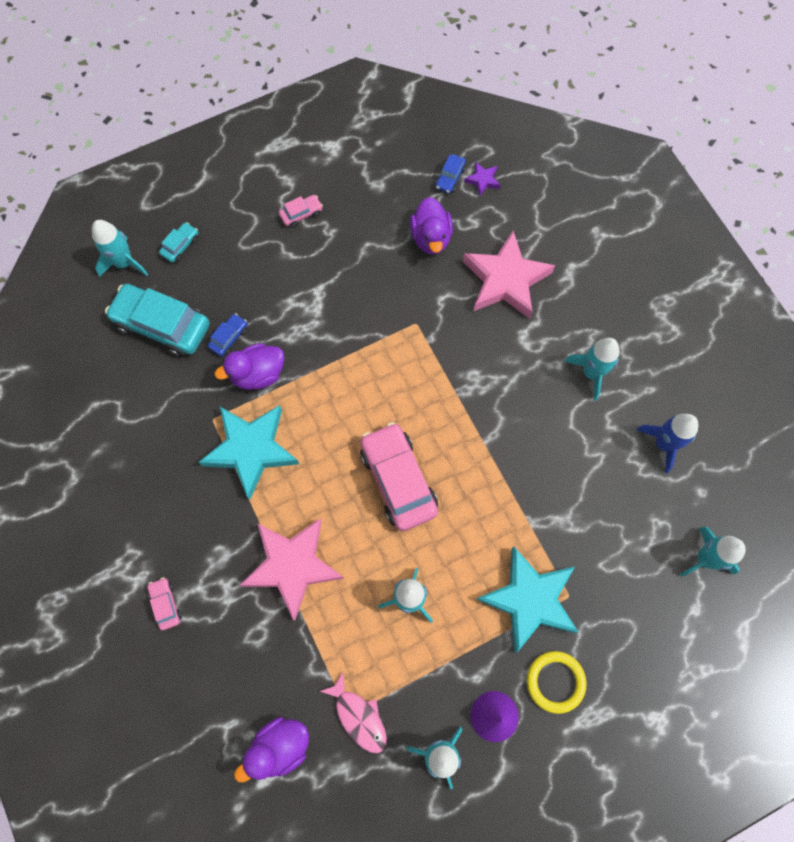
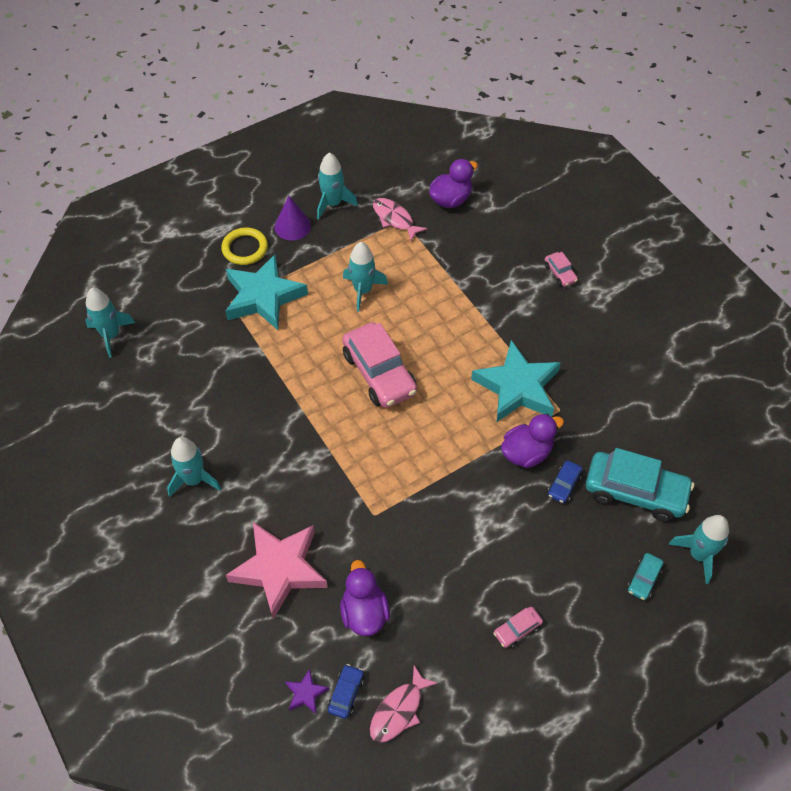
camera: 175 degrees right, 15 degrees down
pink star [240,518,344,620] -> none
blue rocket [636,414,698,473] -> none
none -> pink fish [370,665,438,743]

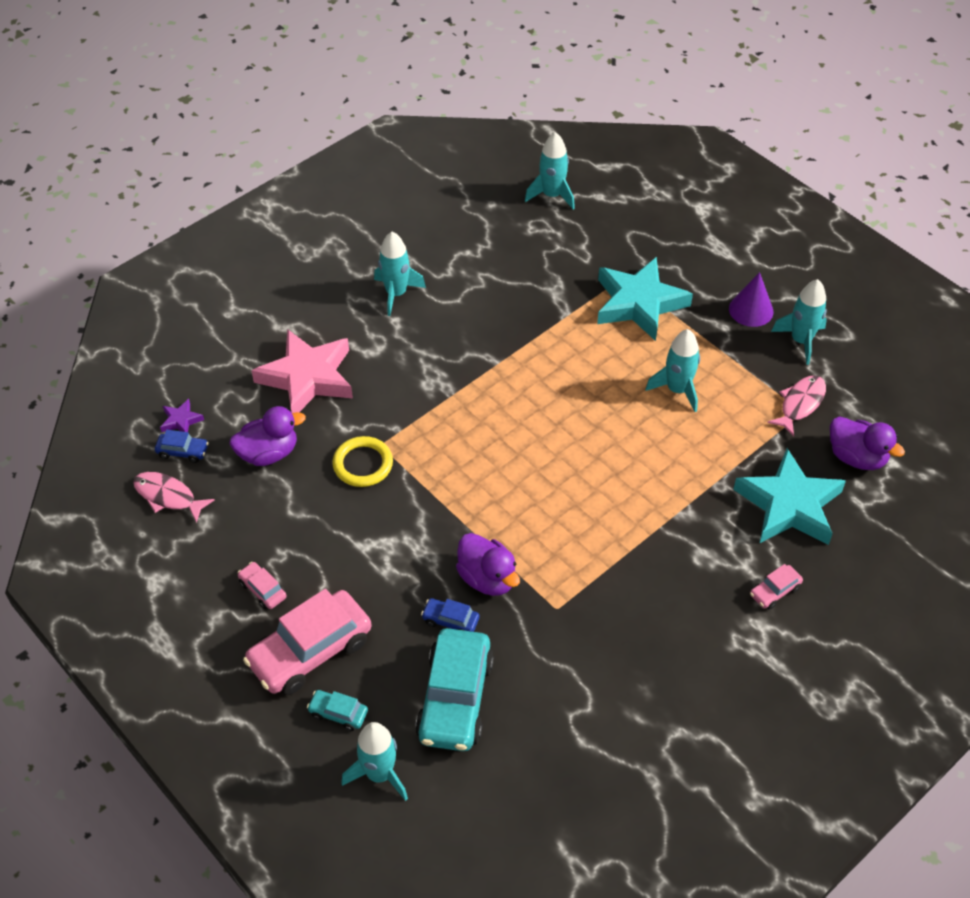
camera: 80 degrees right, 5 degrees down
yellow ring [221,227,268,265] -> yellow ring moved to [332,436,393,487]
pink car [342,323,417,408] -> pink car moved to [243,589,371,695]
turquoise star [471,340,561,423] -> turquoise star moved to [733,448,846,545]

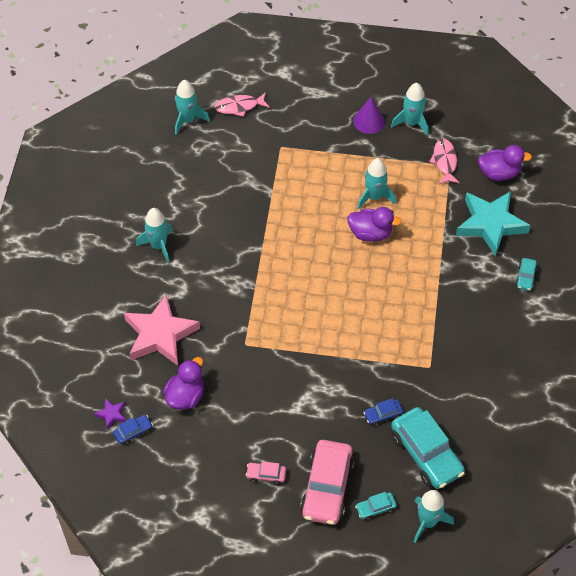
camera: 40 degrees left, 5 degrees up
pink fish [133,472,215,523] -> pink fish moved to [214,92,270,117]
yellow ring [332,436,393,487] -> none
purple duck [456,533,520,596] -> purple duck moved to [347,207,402,242]
turquoise star [597,257,693,341] -> none
pink car [750,564,803,610] -> turquoise car [516,258,537,291]

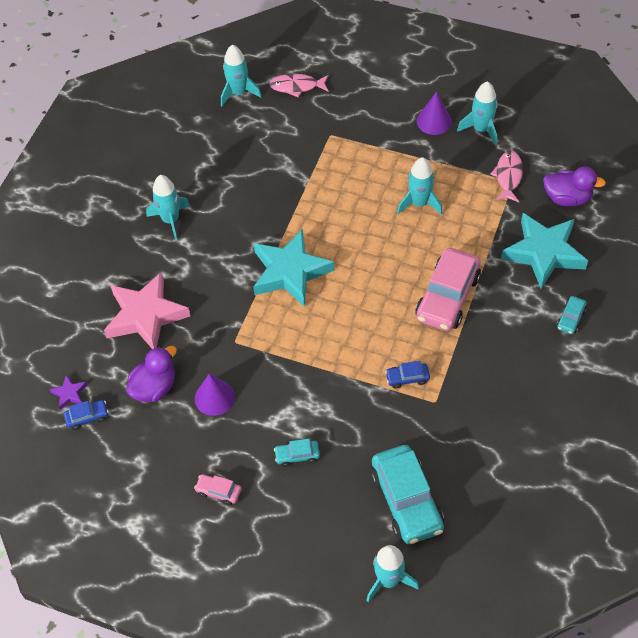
camera: 15 degrees right, 0 degrees up
pink car [300,440,355,525] -> pink car moved to [415,248,481,331]
purple duck [347,207,402,242] -> none
turquoise car [355,492,397,521] -> turquoise car moved to [274,439,320,467]
blue car [363,398,403,426] -> blue car moved to [385,361,430,389]
none -> purple cone [195,373,235,416]
none -> turquoise star [253,229,334,307]

